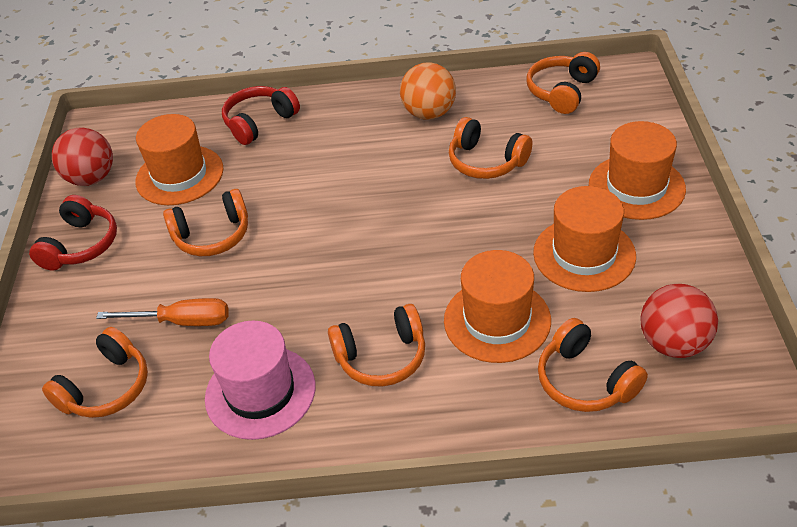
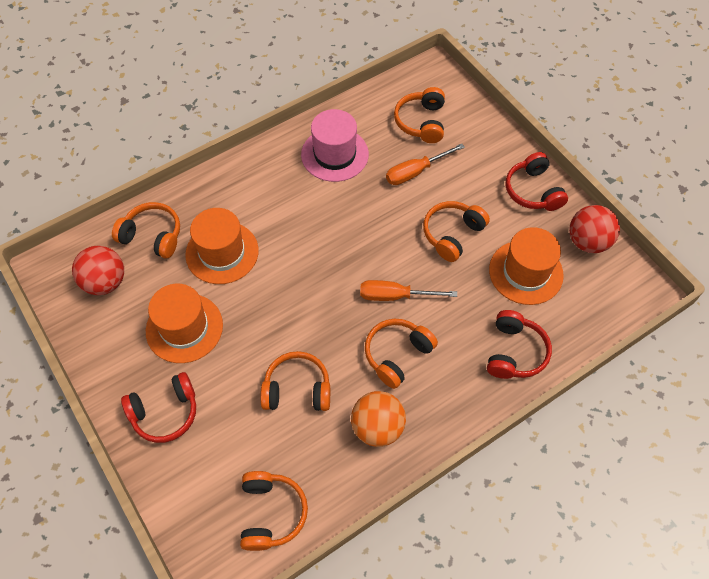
camera: 145 degrees right, 15 degrees up
orange headphones [328,304,425,386] -> orange headphones moved to [365,319,438,389]
orange hat [589,121,686,220] -> red headphones [121,372,196,443]
none -> orange screwdriver [360,280,457,301]

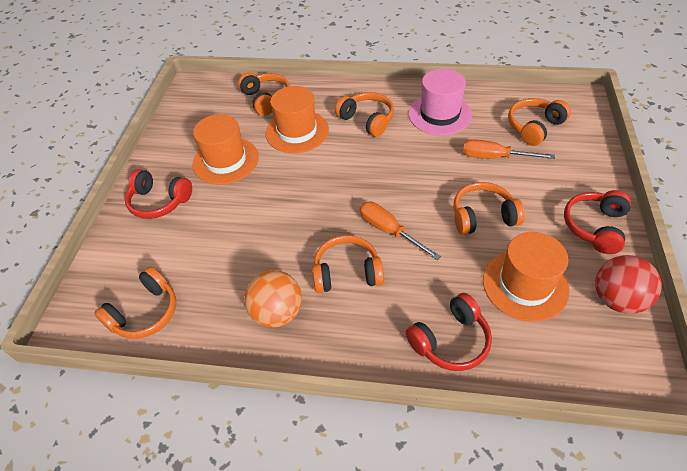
camera: 45 degrees right, 10 degrees down
red ball [72,246,124,295] -> none
orange headphones [260,351,330,411] -> orange headphones moved to [335,92,394,137]

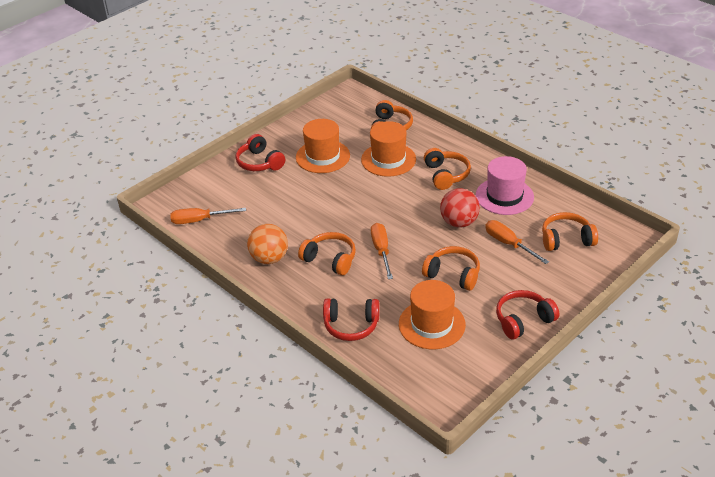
camera: 35 degrees right, 10 degrees down
orange headphones [94,266,176,339] -> orange screwdriver [170,208,246,224]
red ball [595,255,662,314] -> red ball moved to [440,188,480,228]

